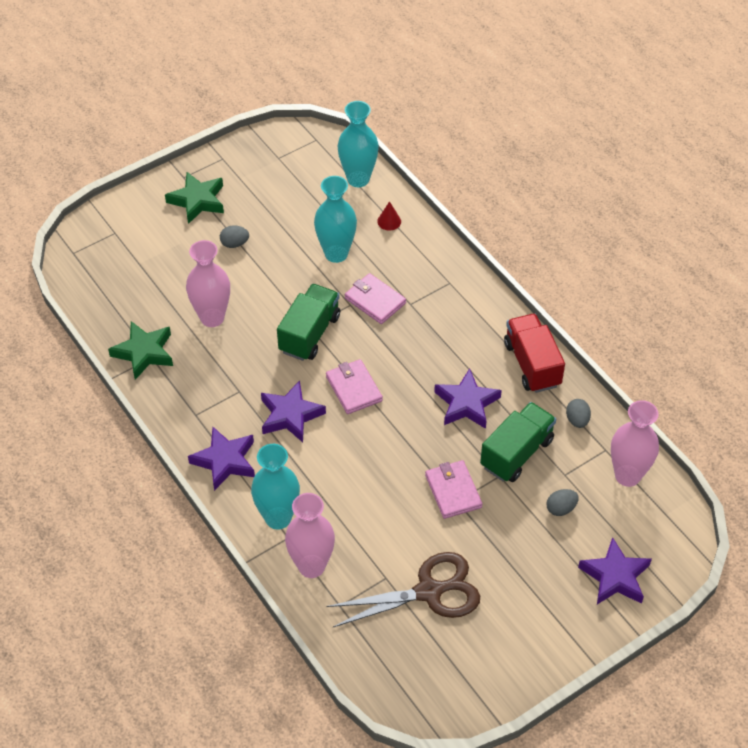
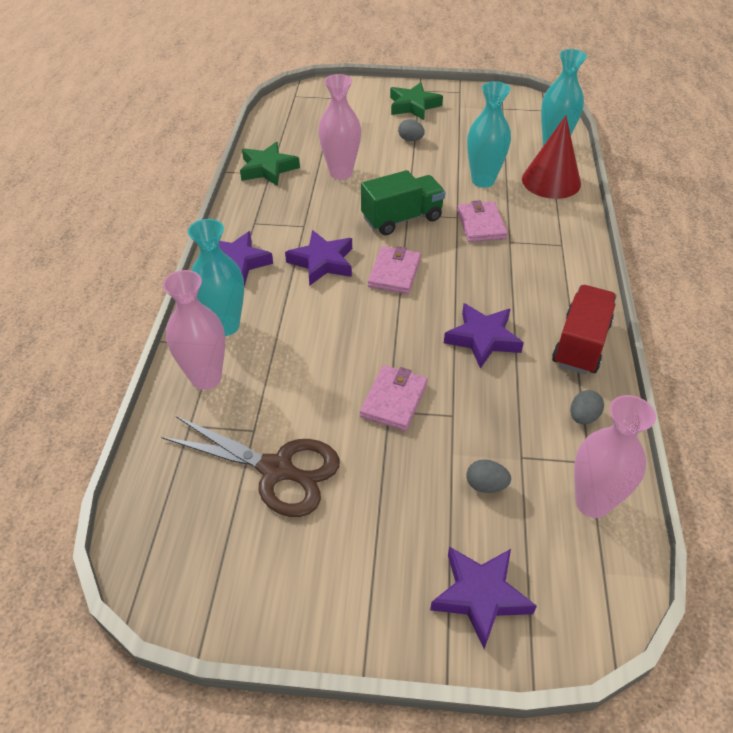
camera: 40 degrees right, 5 degrees down
red cone [377,201,401,230] -> red cone [522,115,581,199], size x2.42
green truck [480,402,556,482] -> none

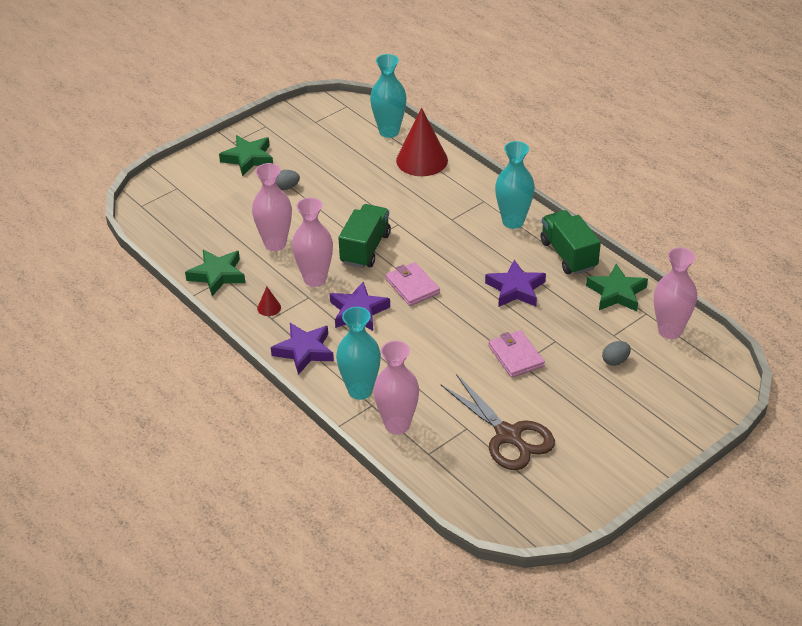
camera: 45 degrees left, 5 degrees down
brown scissors [161,416,340,517] -> brown scissors turned 75 degrees clockwise [441,374,555,470]
purple star [430,546,537,649] -> none
pink wallet [457,200,508,242] -> none
turquoise vase [467,81,511,188] -> turquoise vase moved to [495,141,535,229]
red truck [552,285,617,374] -> green truck [540,210,601,275]
grey egg [571,390,604,424] -> green star [586,264,648,311]
none -> red cone [257,287,281,316]
none -> pink vase [292,198,333,287]

